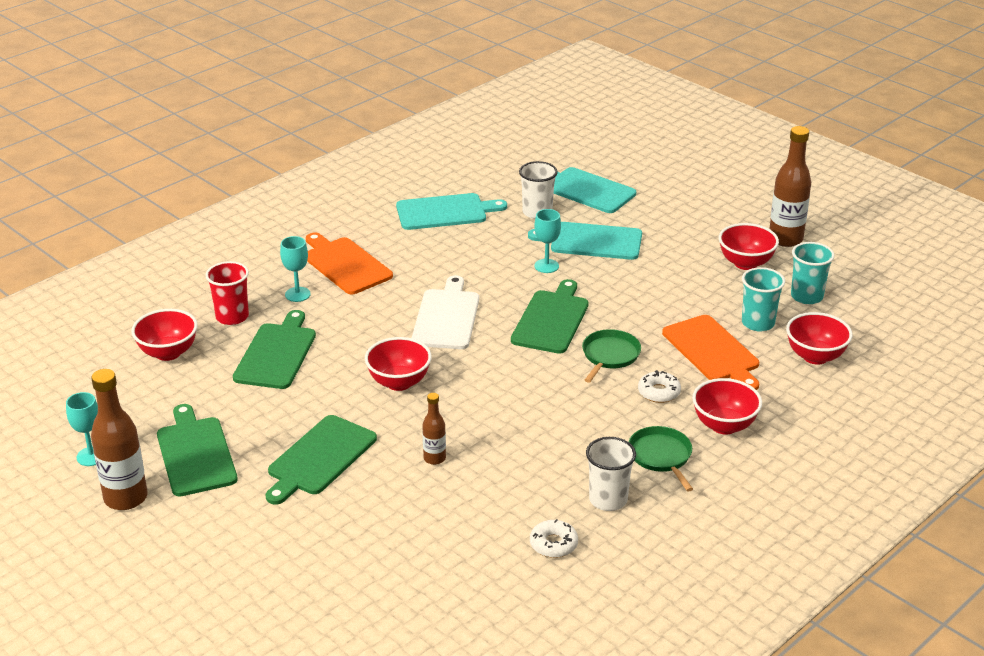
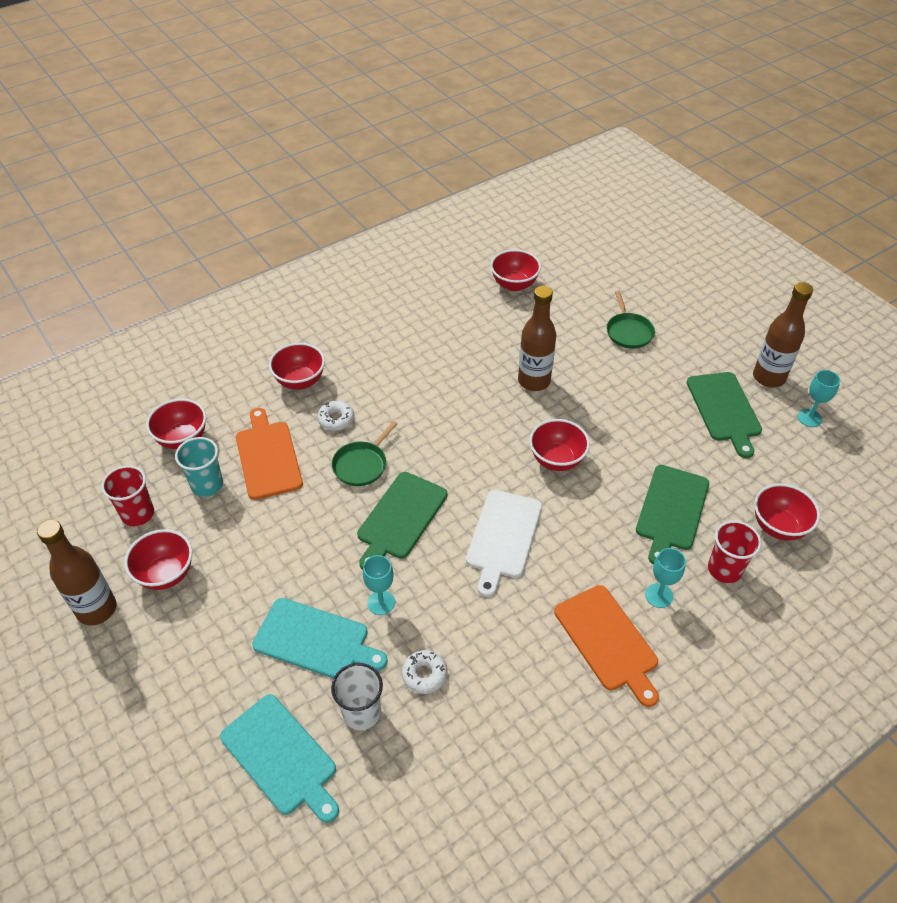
camera: 170 degrees left, 15 degrees up
green cutting board [266,415,377,505] -> none
turquoise cutting board [396,193,507,230] -> none
brown bottle [423,393,446,465] -> brown bottle [518,286,556,391], size x1.88
white donut [530,519,578,558] -> white donut moved to [402,650,447,694]
white cup [586,437,636,511] -> none
green pan [629,426,693,492] -> green pan moved to [607,291,655,349]
turquoise cup [791,242,835,304] -> red cup [101,465,154,526]
none -> red bowl [490,249,541,291]

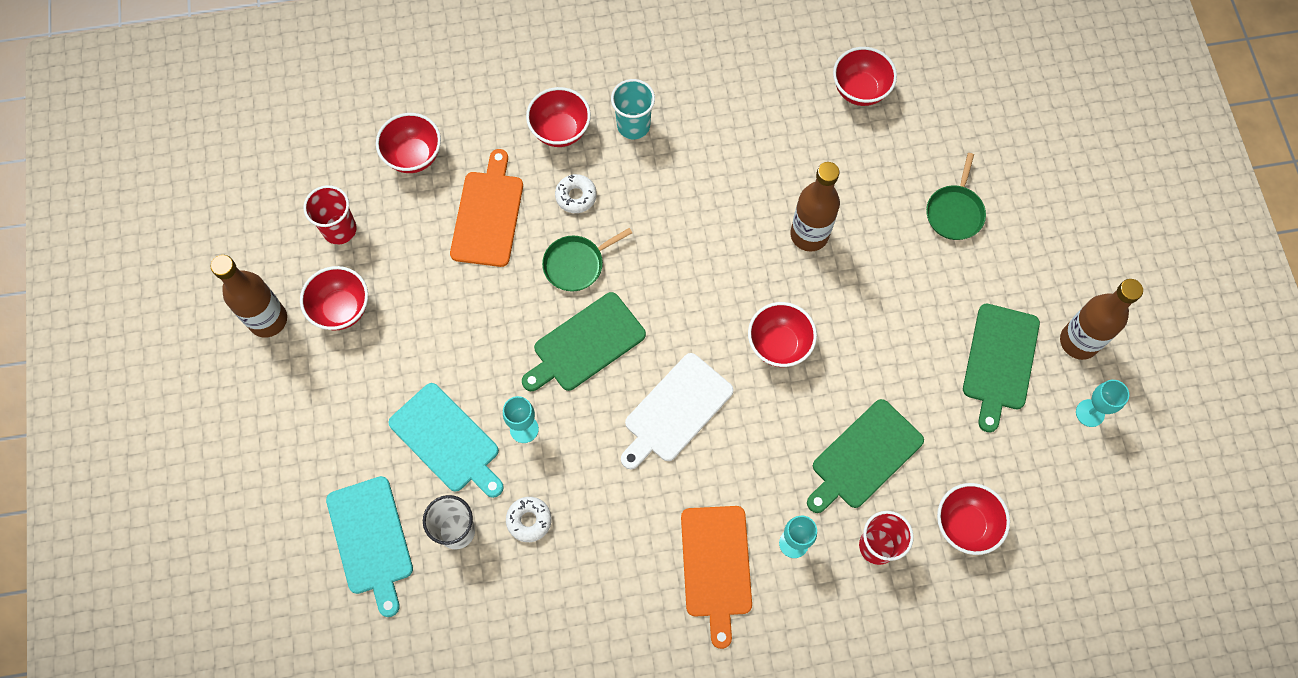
camera: 25 degrees right, 20 degrees up
turquoise cup [175,437,223,497] -> turquoise cup moved to [611,79,655,139]

